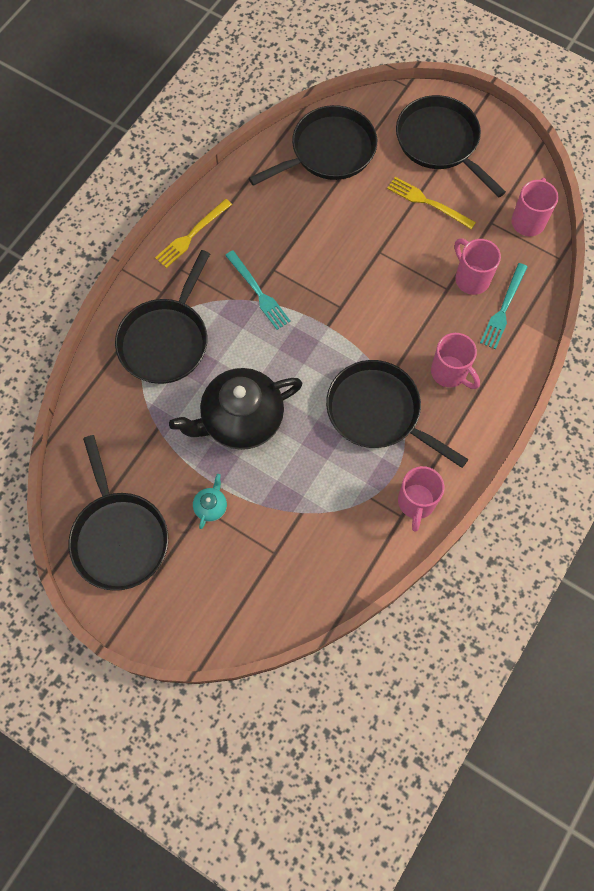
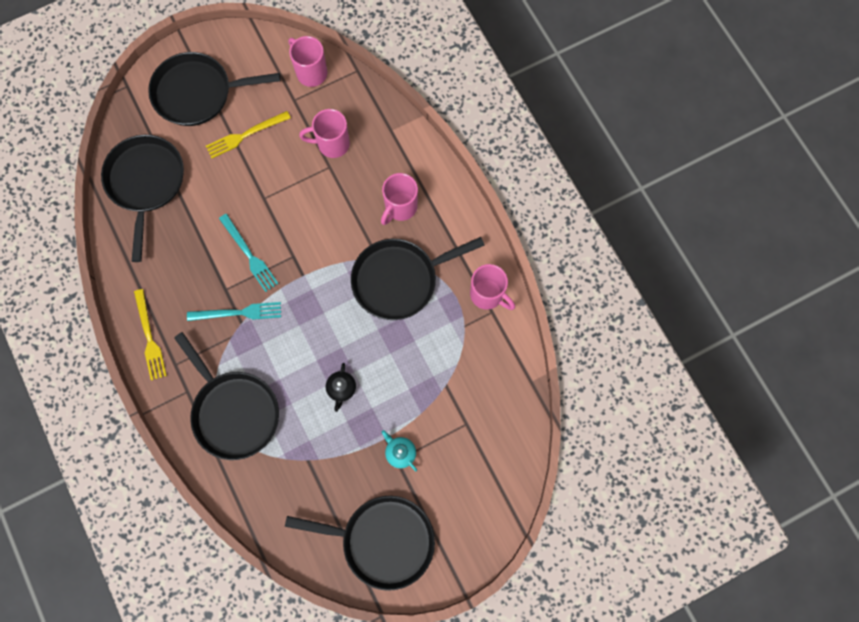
camera: 60 degrees left, 5 degrees up
black teapot [169,368,302,450] -> black teapot [326,363,356,412], size x0.40
pink mug [431,333,480,389] -> pink mug turned 135 degrees clockwise [381,173,418,225]
turquoise fork [480,263,527,349] -> turquoise fork moved to [219,214,279,292]

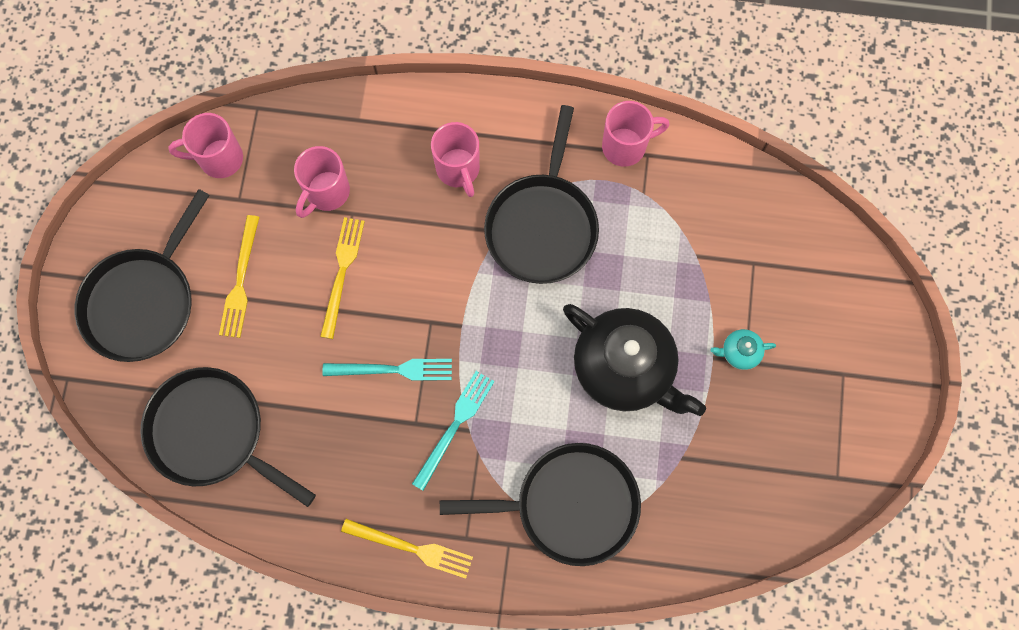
camera: 55 degrees left, 0 degrees up
black pan [285,496,435,591] -> none
black teapot [326,363,356,412] -> black teapot [563,304,706,416], size x2.49
none -> yellow fork [320,217,365,339]

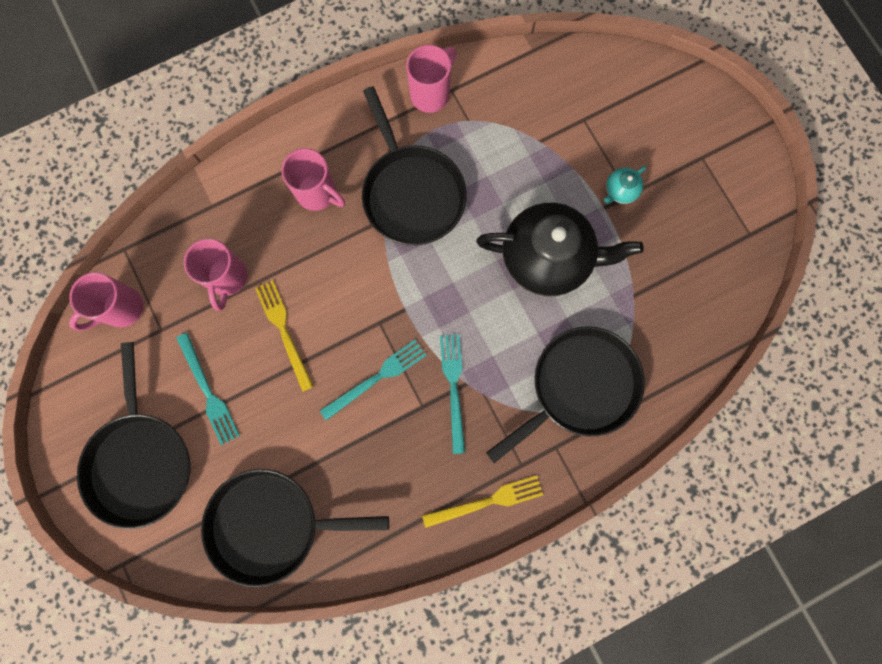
camera: 35 degrees left, 5 degrees up
yellow fork [219,215,259,338] -> turquoise fork [176,333,240,445]

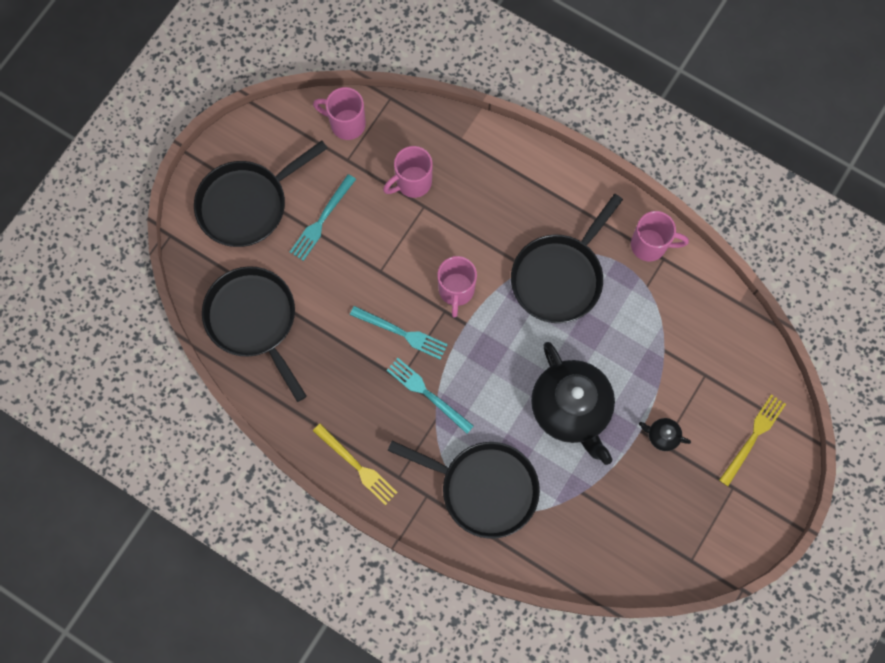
camera: 60 degrees right, 5 degrees down
yellow fork [255,280,314,392] -> yellow fork moved to [719,394,786,486]
pink mug [281,148,345,211] -> pink mug moved to [438,256,477,318]
turquoise fork [440,334,465,454] -> turquoise fork turned 105 degrees counterclockwise [387,358,474,433]
turquoise teapot [604,166,646,204] -> black teapot [639,418,691,451]

